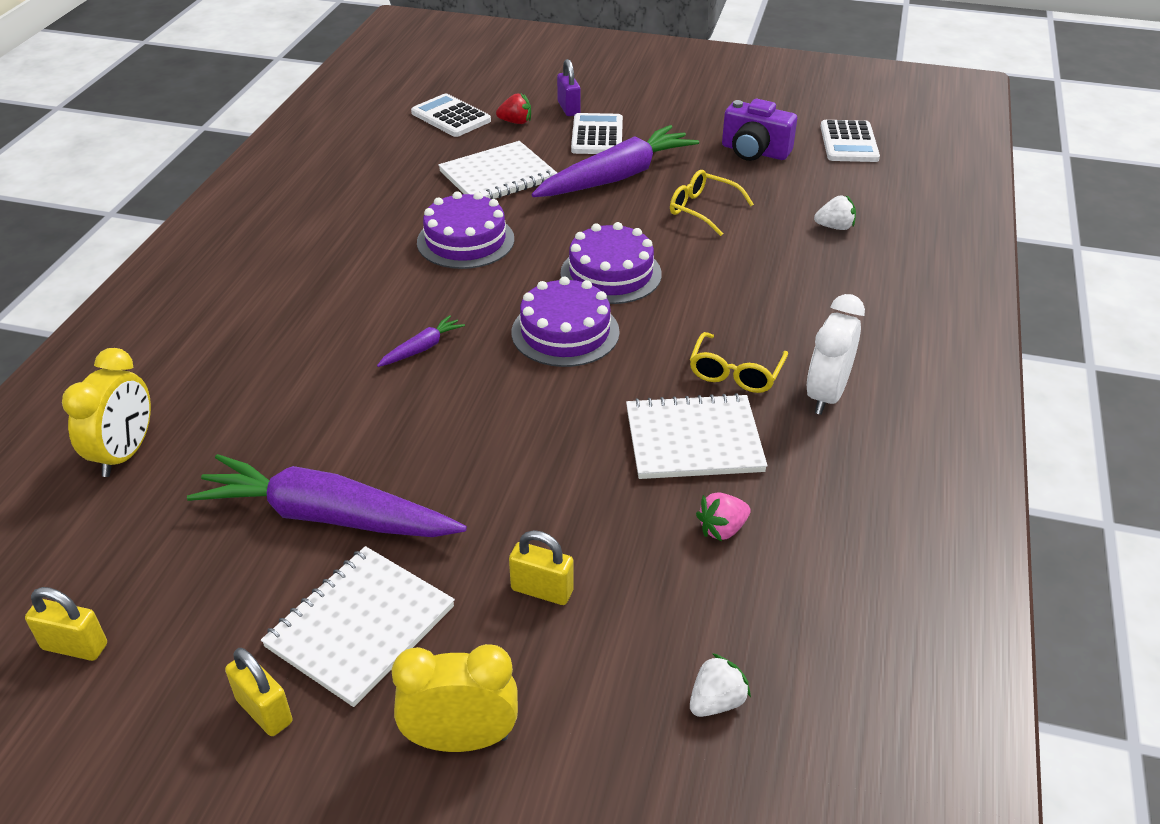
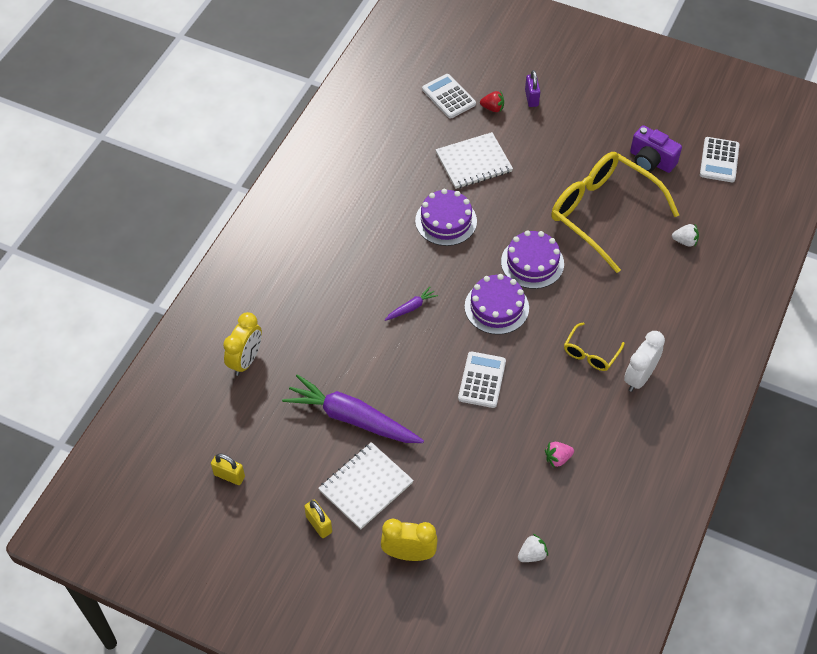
camera: 10 degrees right, 15 degrees up
yellow padlock [509,530,574,605] -> none
purple carrot [531,125,699,197] -> none
white calculator [571,113,623,154] -> white calculator moved to [458,351,506,408]
white notebook [626,393,768,479] -> none
yellow glasses [670,170,754,236] -> yellow glasses [551,152,679,273], size x2.22

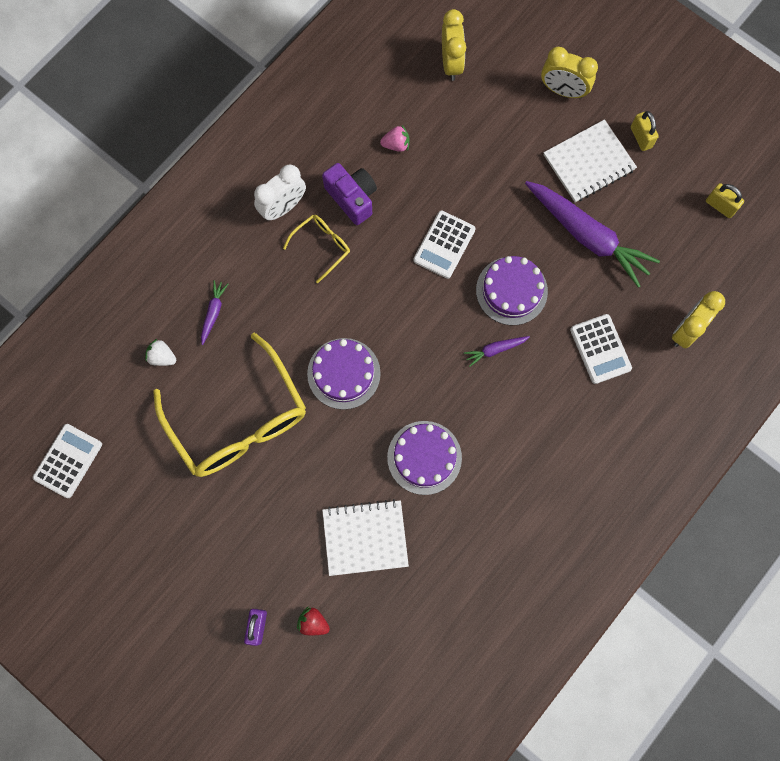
camera: 165 degrees left, 20 degrees up
white calculator [422,74,476,119] -> white calculator moved to [570,314,632,384]
purple cake [465,274,529,335] -> purple cake moved to [476,256,548,325]
white strawberry [518,534,548,562] -> yellow clock [442,9,466,81]
purple camera [630,125,682,173] -> purple camera moved to [322,163,377,225]
none -> purple carrot [201,280,228,345]

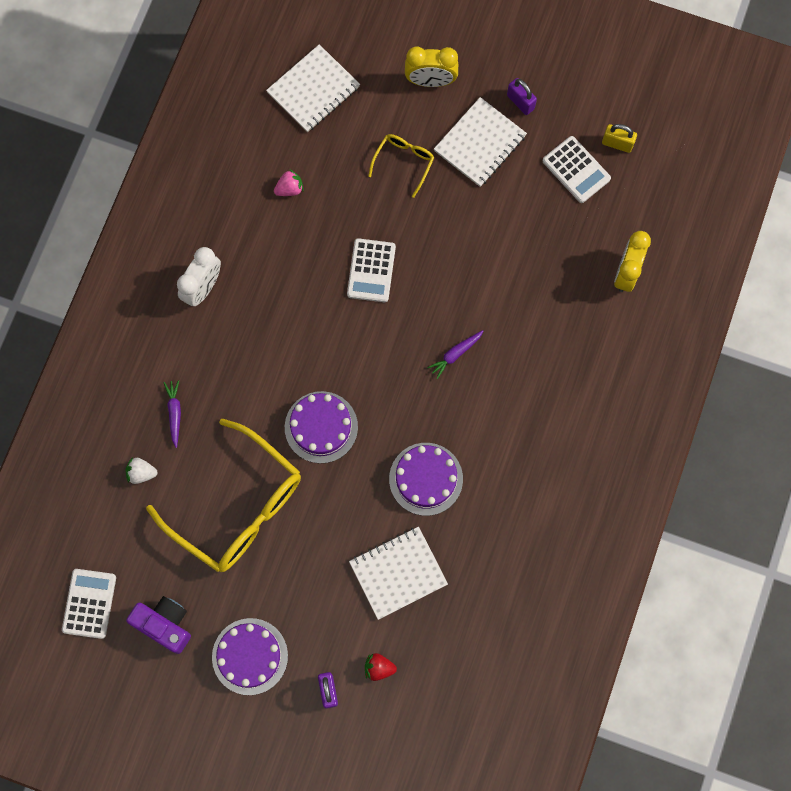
camera: 20 degrees left, 0 degrees up
yellow glasses [283,215,350,283] -> yellow glasses moved to [368,134,434,198]
purple camera [322,163,377,225] -> purple camera moved to [126,596,191,654]
yellow clock [442,9,466,81] -> white notebook [266,44,360,132]
purple cake [476,256,548,325] -> purple cake moved to [212,618,288,695]
purple carrot [525,181,660,288] -> none
white calculator [570,314,632,384] -> white calculator moved to [543,136,611,203]
yellow padlock [631,111,659,151] -> purple padlock [507,78,537,115]

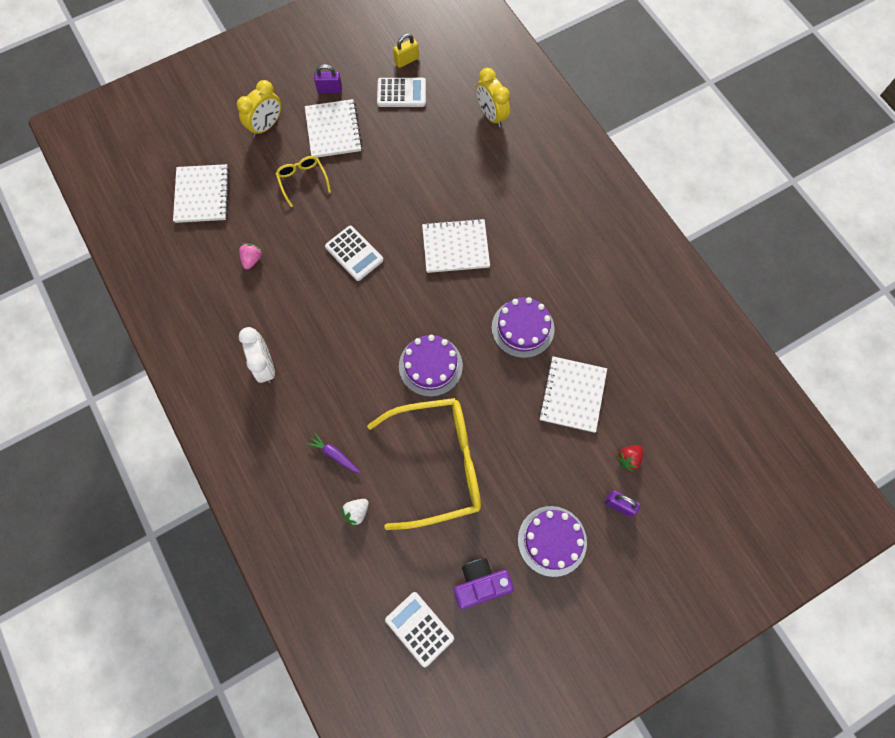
camera: 50 degrees left, 5 degrees down
purple carrot [427,330,483,379] -> white notebook [422,218,490,273]

